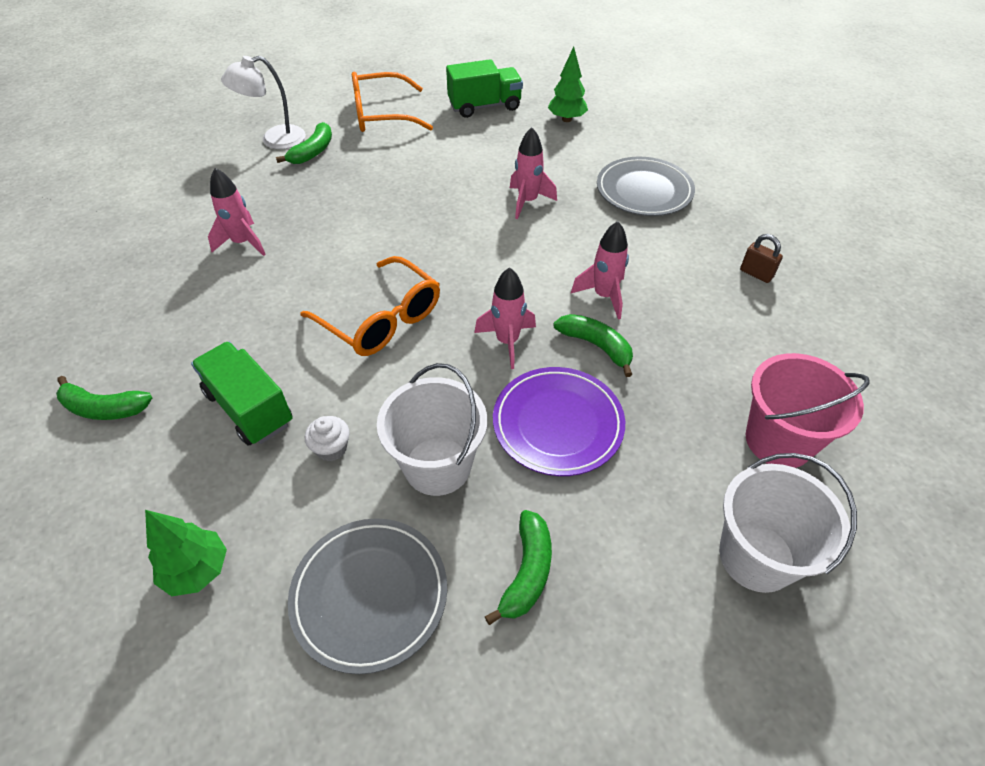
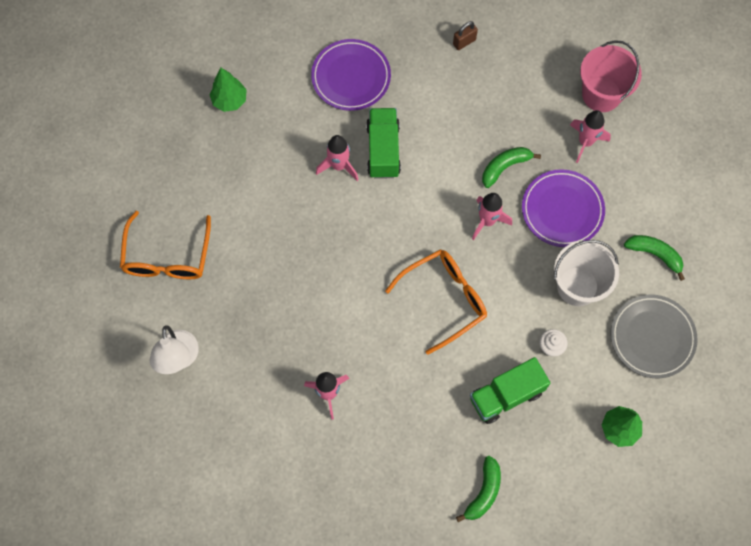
camera: 75 degrees left, 20 degrees up
green banana [276,122,332,164] -> none
green truck [446,59,523,118] -> green truck moved to [366,108,401,179]
pink rocket [571,221,629,320] -> pink rocket moved to [570,110,611,163]
grey plate [597,157,695,216] -> purple plate [311,39,391,111]
white bucket [719,453,857,593] -> none

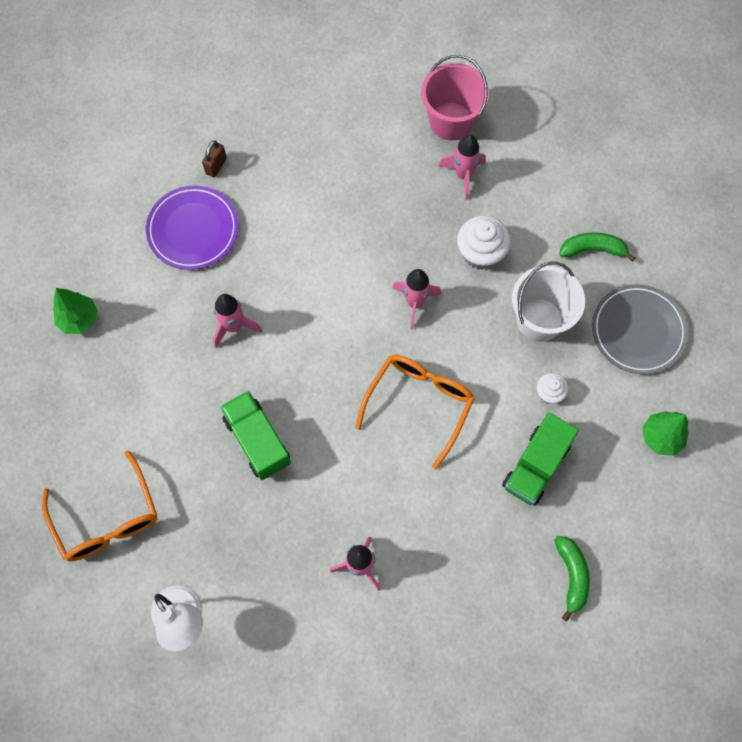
camera: 30 degrees left, 0 degrees up
green truck [366,108,401,179] -> green truck moved to [220,391,291,480]
brown padlock [453,21,478,50] -> brown padlock moved to [202,140,227,177]
green banana [482,147,541,188] -> none
purple plate [522,169,605,247] -> white cupcake [457,216,511,270]

